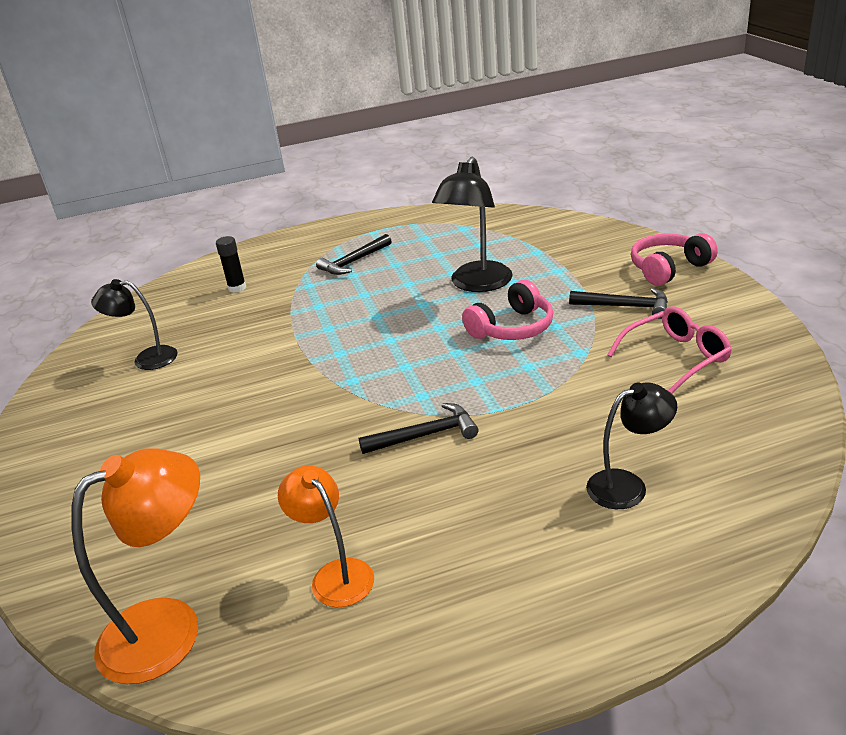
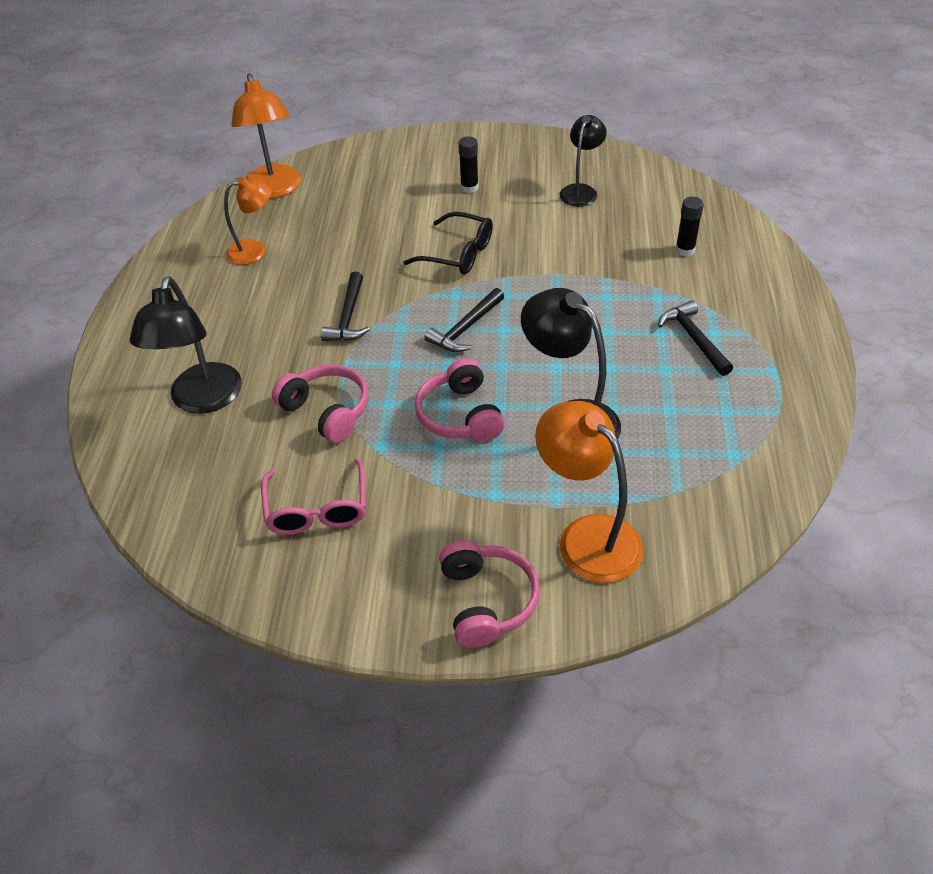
camera: 110 degrees right, 15 degrees up
black hammer [569,288,668,319] -> black hammer moved to [424,288,504,352]
black lamp [586,382,677,509] -> black lamp [130,276,242,414], size x1.56
none -> pink headphones [272,364,369,443]
none -> black glasses [403,212,493,275]
none -> black glue stick [458,136,479,193]
none -> orange lamp [535,401,643,583]

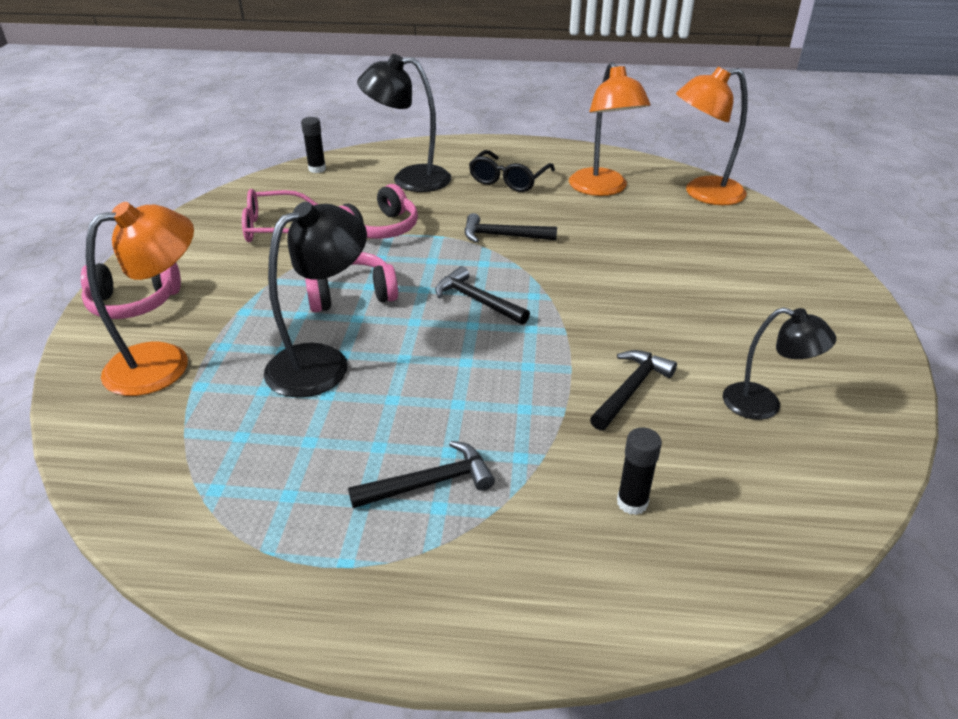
camera: 90 degrees right, 10 degrees down
orange lamp [224,177,272,265] -> orange lamp [569,62,651,196], size x1.56
black glasses [403,212,493,275] -> black glasses moved to [469,150,555,192]
black glue stick [458,136,479,193] -> black glue stick moved to [301,117,326,173]
none -> black hammer [590,350,677,431]

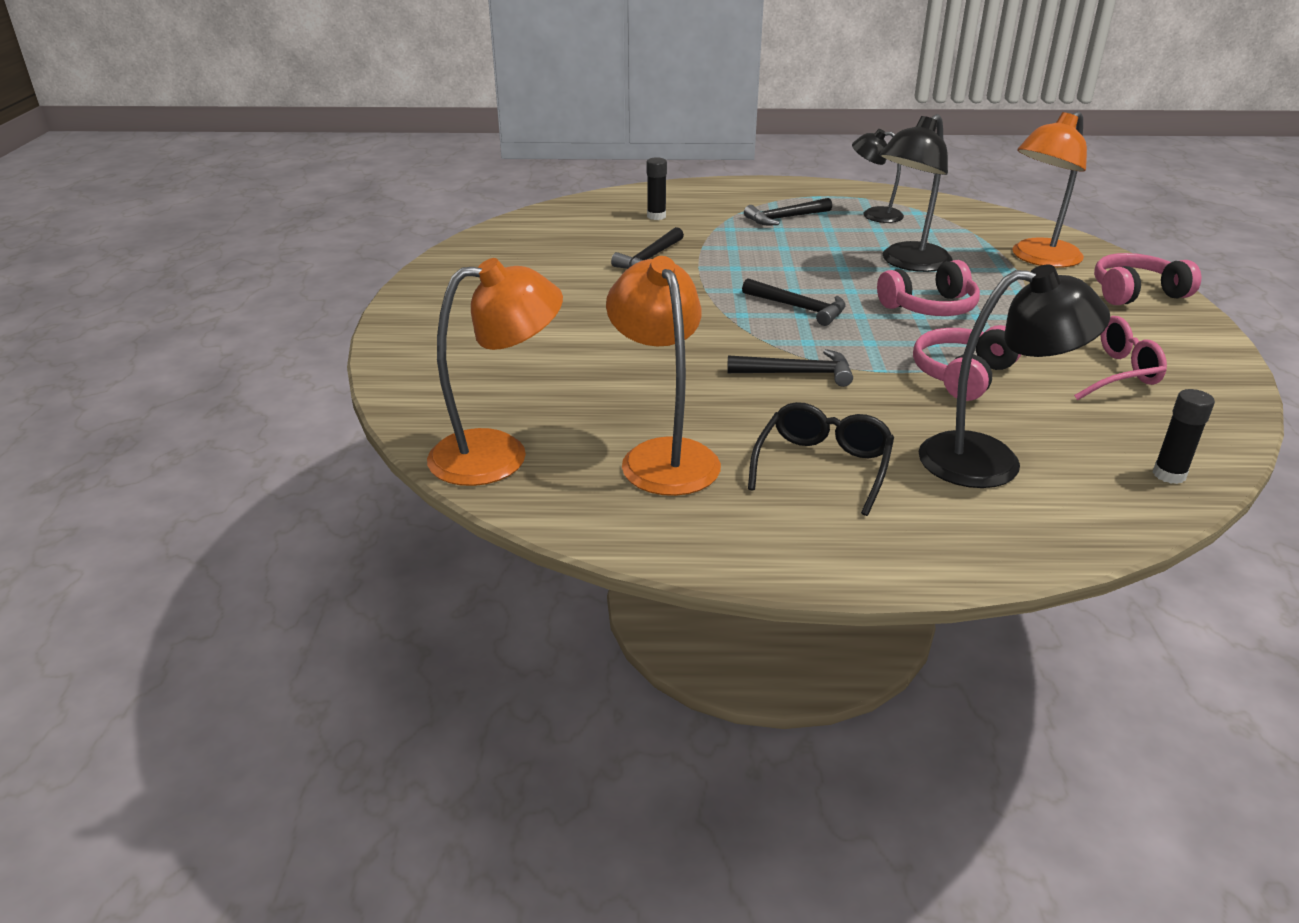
camera: 175 degrees right, 5 degrees down
black lamp [723,307,836,420] -> black lamp moved to [852,129,904,223]

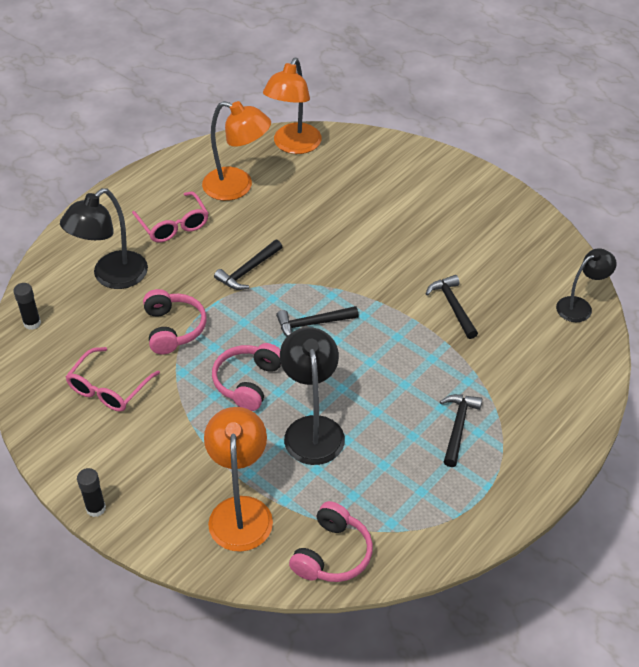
camera: 130 degrees right, 15 degrees up
black glue stick [647,157,667,220] -> black glue stick moved to [77,468,106,517]
black glasses [748,402,894,516] -> pink glasses [132,192,208,243]
black lamp [852,129,904,223] -> black lamp moved to [556,249,617,322]
pink headphones [1094,253,1201,305] -> pink headphones moved to [289,501,373,582]

